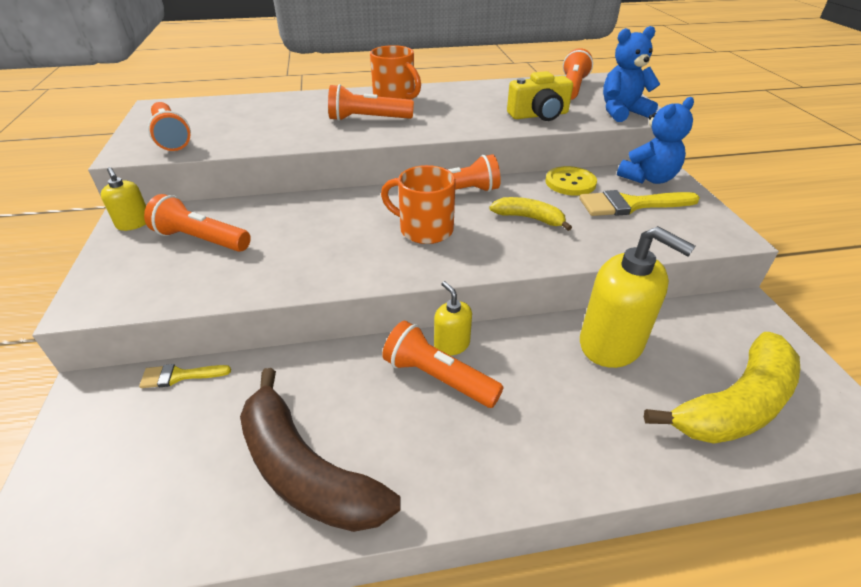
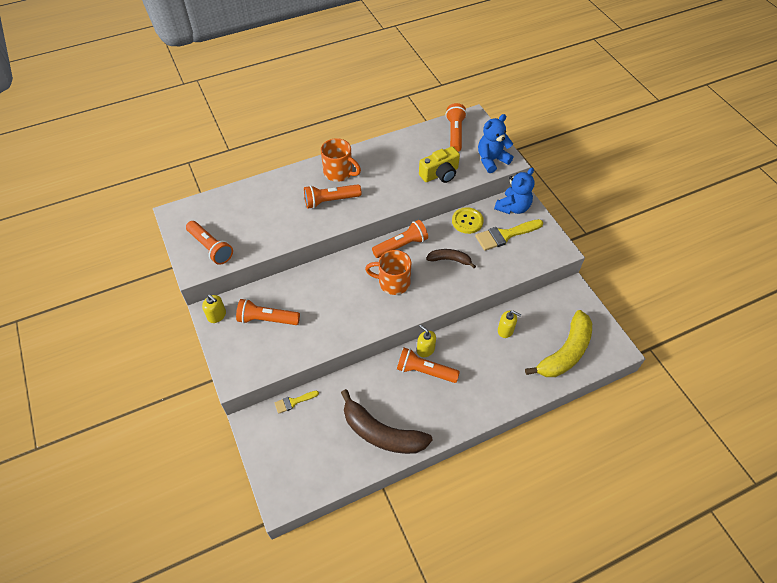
camera: 15 degrees left, 15 degrees up
yellow banana [489,197,572,231] -> brown banana [426,249,476,268]
yellow soap dispenser [580,226,695,368] -> yellow soap dispenser [498,311,521,338], size x0.50

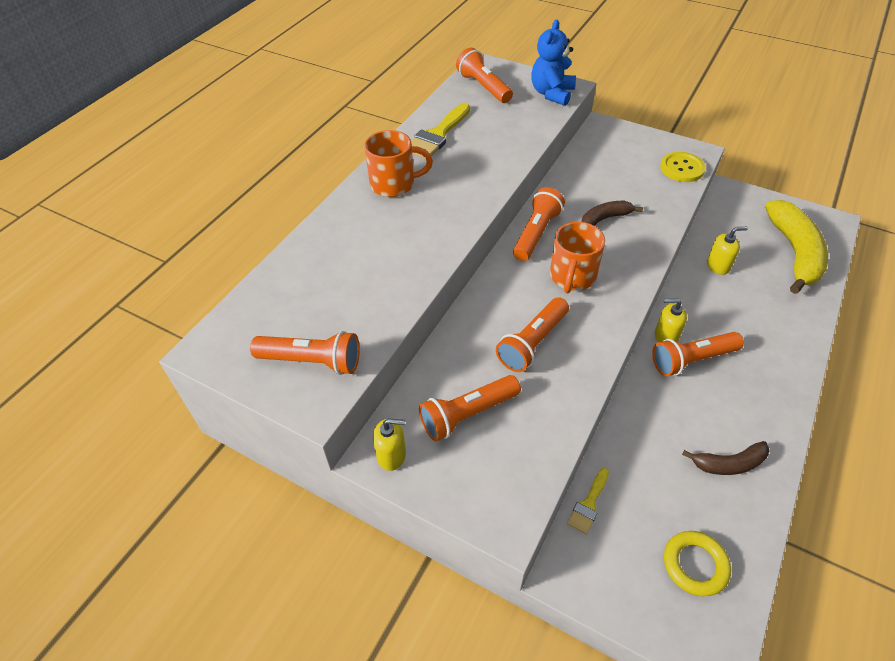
camera: 35 degrees left, 5 degrees down
orange flashlight [304,184,362,209] -> orange flashlight moved to [496,297,569,372]
brown banana [341,389,433,454] -> brown banana [682,441,770,475], size x0.54
orange mug [365,250,411,295] -> orange mug turned 45 degrees counterclockwise [550,222,605,293]
yellow camera [419,146,460,183] -> none
yellow button [452,207,484,234] -> yellow button moved to [660,152,706,182]
yellow brush [475,219,543,251] -> yellow brush moved to [411,103,470,159]
blue teddy bear [494,168,535,214] -> none
none -> yellow ring [664,531,731,597]

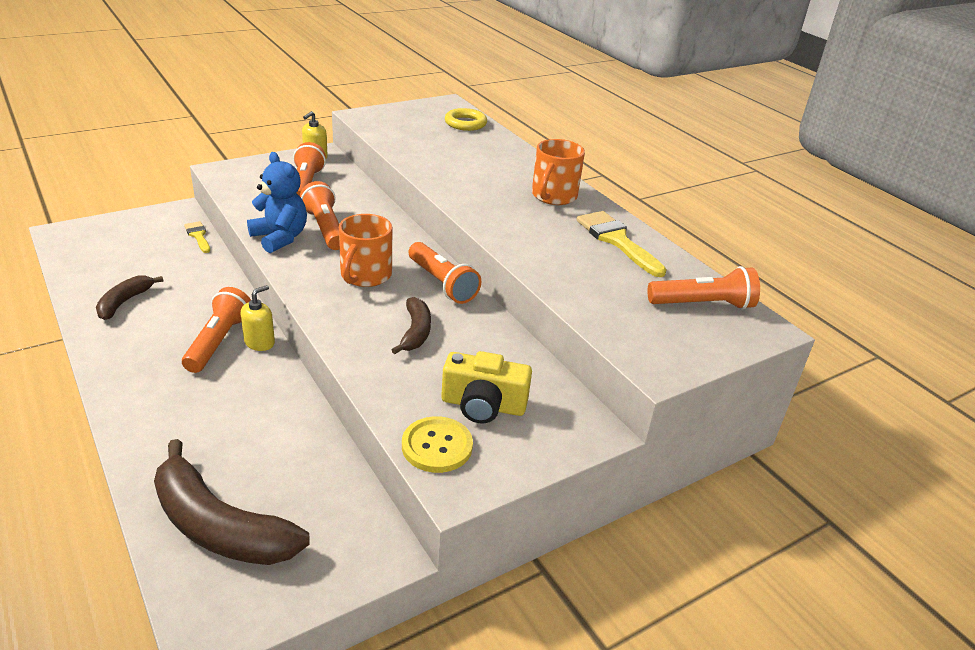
camera: 115 degrees right, 15 degrees down
orange flashlight [250,331,360,375] -> none
blue teddy bear [531,20,576,106] -> blue teddy bear moved to [247,152,307,253]
orange mug [550,222,605,293] -> orange mug turned 120 degrees counterclockwise [339,214,392,287]
yellow ring [664,531,731,597] -> yellow ring moved to [445,108,487,131]
yellow soap dispenser [707,227,748,275] -> none
yellow banana [765,200,828,294] -> brown banana [154,439,310,565]
none -> yellow camera [441,351,532,424]

